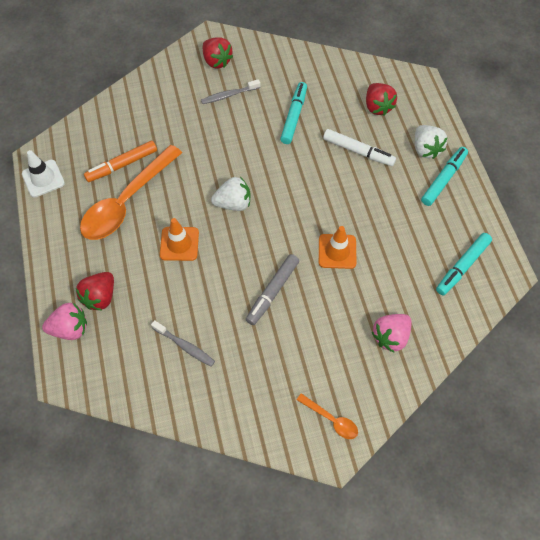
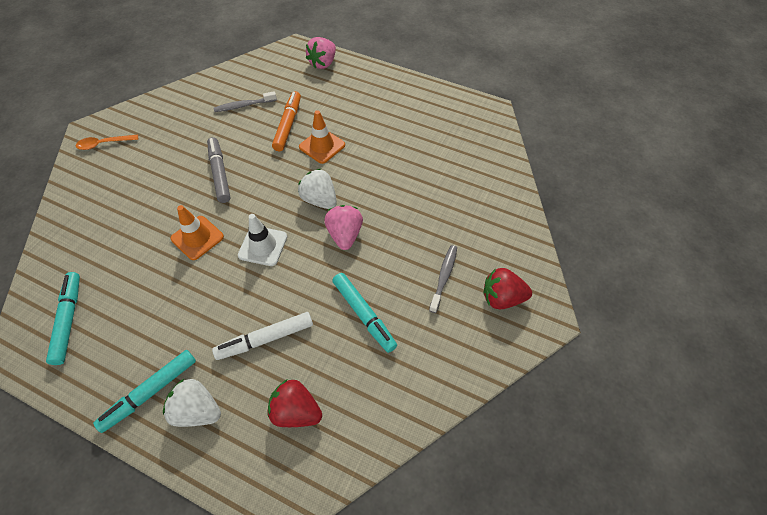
camera: 130 degrees right, 5 degrees down
white traffic cone [22,150,65,197] -> white traffic cone moved to [238,214,287,266]
red strawberry [76,272,114,310] -> none
orange spoon [80,145,182,240] -> none
orange marker [84,141,157,182] -> orange marker moved to [272,91,301,151]
white strawberry [211,177,250,211] -> white strawberry turned 105 degrees clockwise [298,169,337,209]
pink strawberry [372,314,411,353] -> pink strawberry moved to [324,205,363,250]
turquoise marker [421,147,468,206] -> turquoise marker turned 60 degrees clockwise [93,350,196,433]

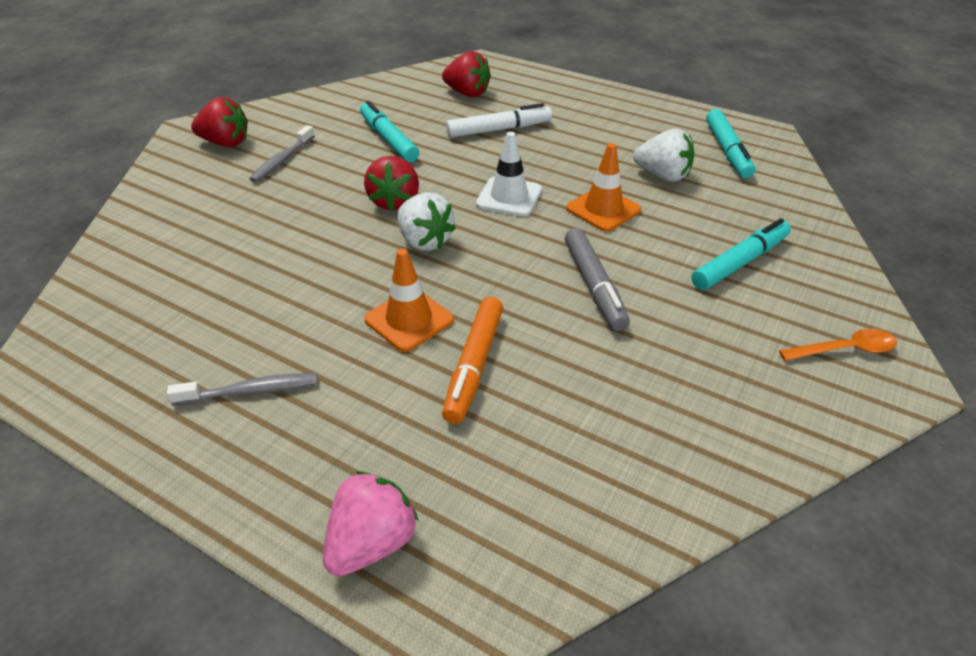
camera: 175 degrees left, 15 degrees down
turquoise marker [93,350,196,433] -> turquoise marker moved to [692,218,791,290]
white strawberry [163,378,221,427] -> white strawberry moved to [633,129,694,182]
grey toothbrush [214,91,277,112] -> grey toothbrush moved to [167,373,318,405]
pink strawberry [324,205,363,250] -> red strawberry [364,156,419,211]

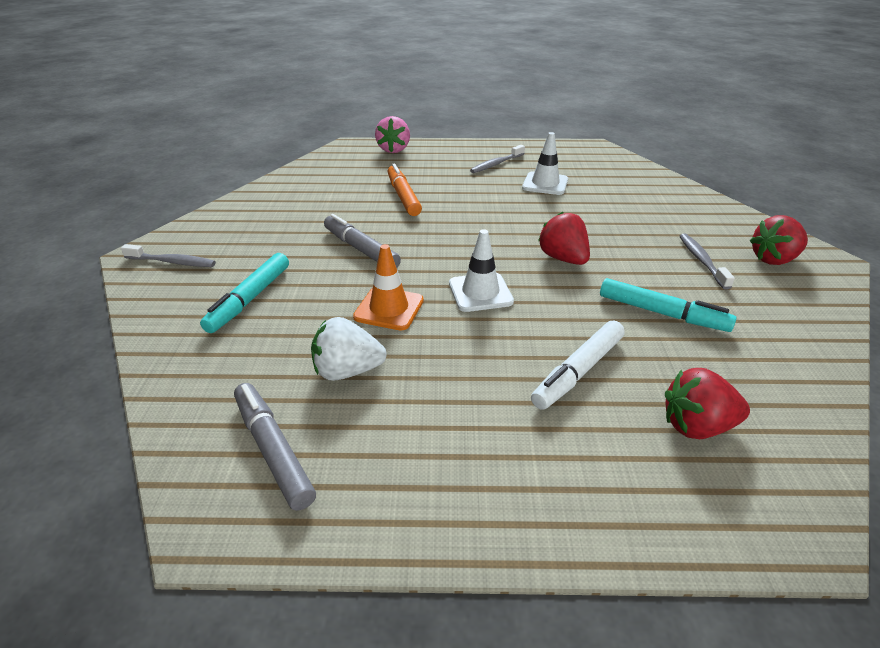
camera: 150 degrees right, 5 degrees down
orange traffic cone [364,249,454,352] -> none
white strawberry [397,192,456,251] -> none
turquoise marker [706,109,755,178] -> grey marker [234,383,316,511]
orange spoon [779,329,897,361] -> grey toothbrush [121,244,216,267]
none -> white traffic cone [522,132,568,195]

